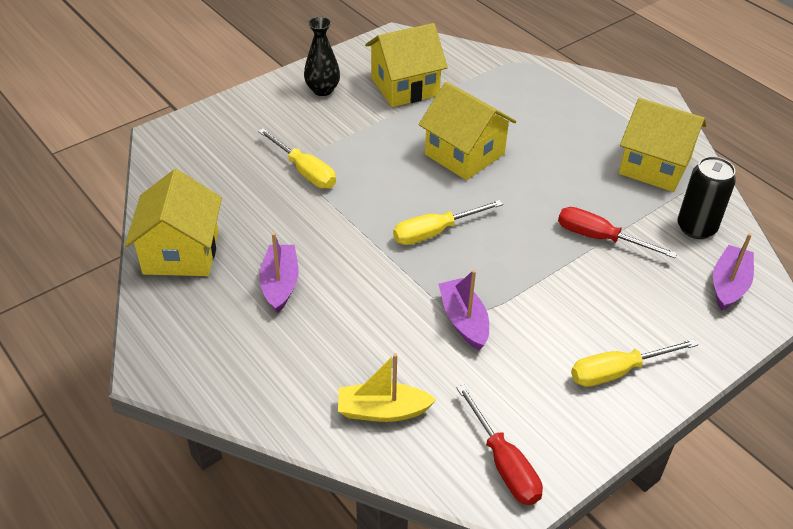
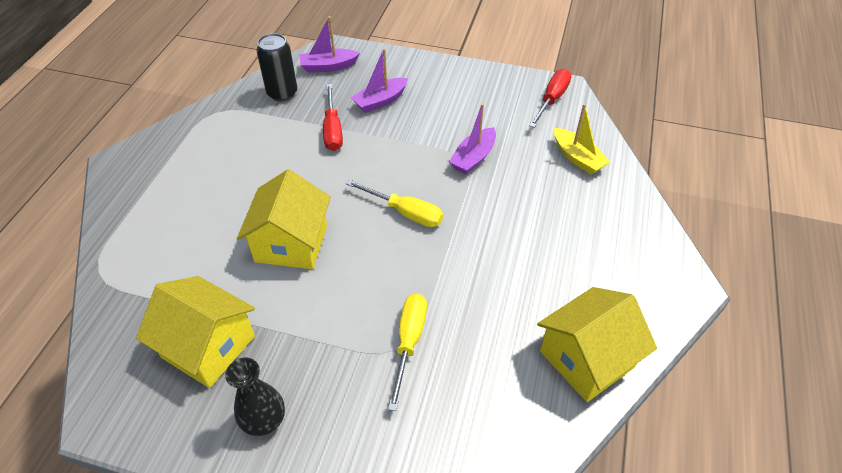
camera: 125 degrees left, 5 degrees up
purple boat [259,233,299,313] -> purple boat moved to [351,48,408,113]
yellow screwdriver [571,339,698,387] -> none
yellow house [619,98,706,192] -> none

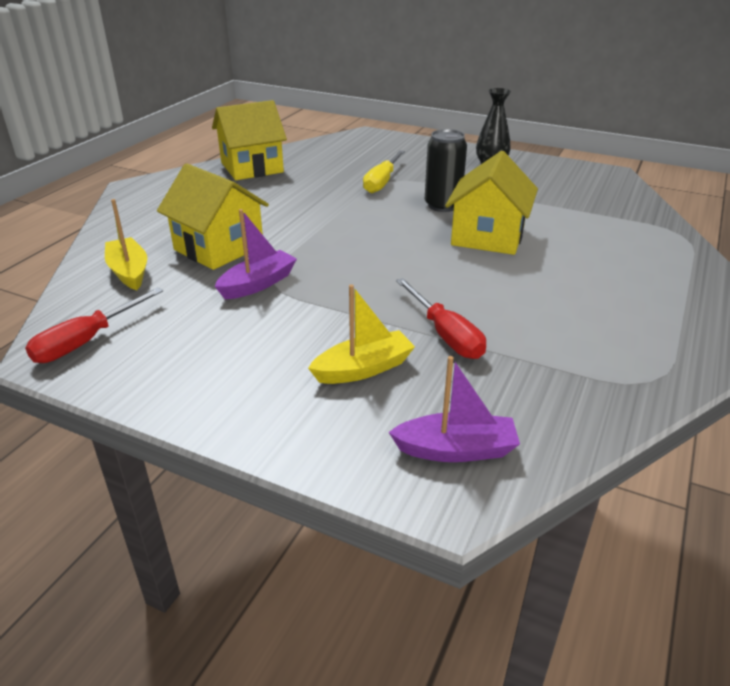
camera: 170 degrees left, 15 degrees down
yellow house [136,276,255,388] -> yellow house moved to [157,163,269,270]
black can [256,33,298,101] -> black can moved to [425,129,467,212]
red screwdriver [323,84,343,151] -> red screwdriver turned 150 degrees clockwise [396,278,486,359]
yellow screwdriver [346,180,443,227] -> none
purple boat [351,48,408,113] -> yellow boat [308,284,415,384]

